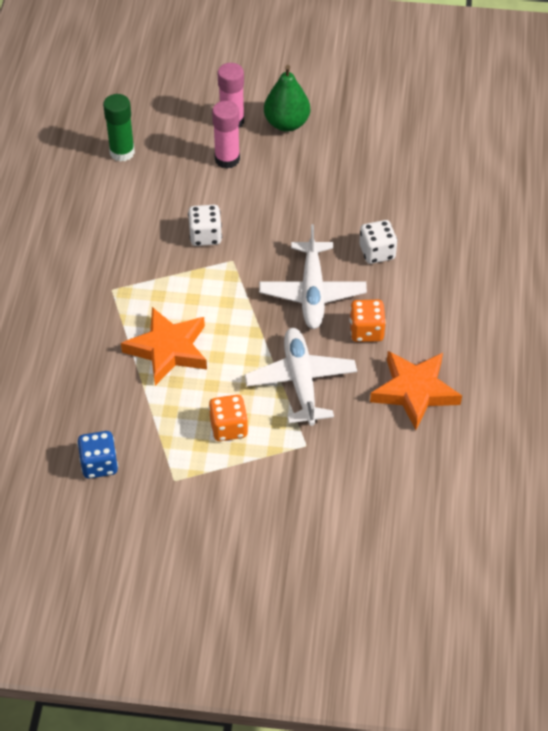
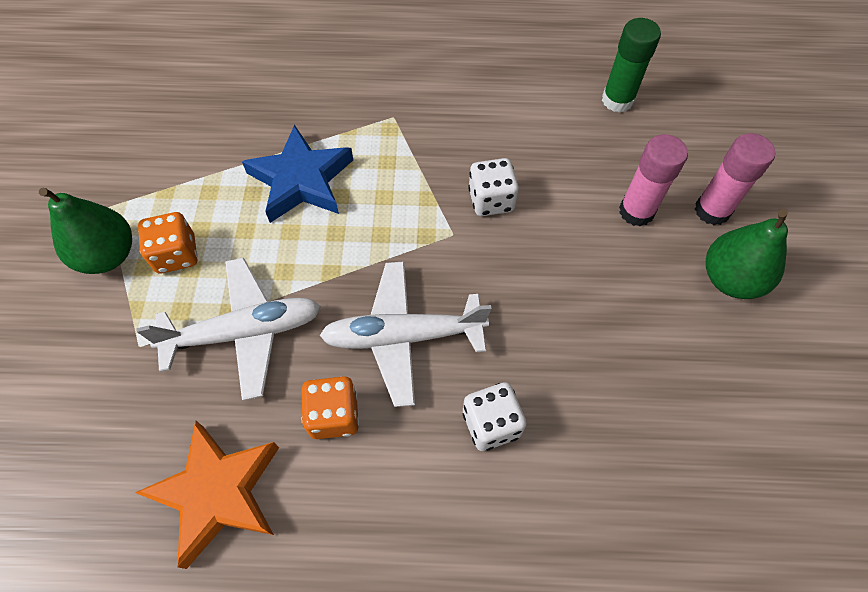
camera: 85 degrees right, 10 degrees up
blue dice [77,431,118,479] -> none
orange star [121,307,207,386] -> blue star [242,124,353,223]
none -> green pear [39,188,132,274]

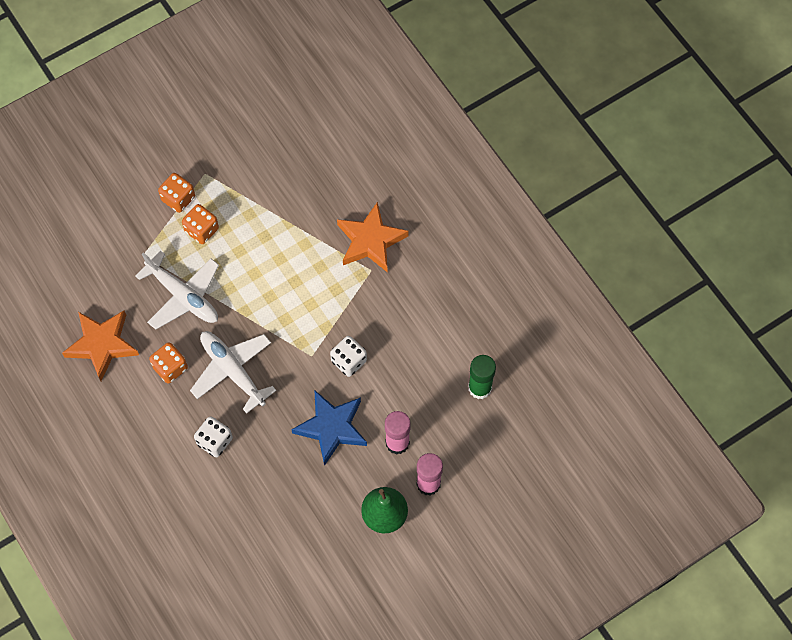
camera: 55 degrees right, 5 degrees up
green pear [39,188,132,274] -> orange dice [158,173,195,213]
blue star [242,124,353,223] -> blue star moved to [291,390,367,466]
none -> orange star [337,202,409,272]

